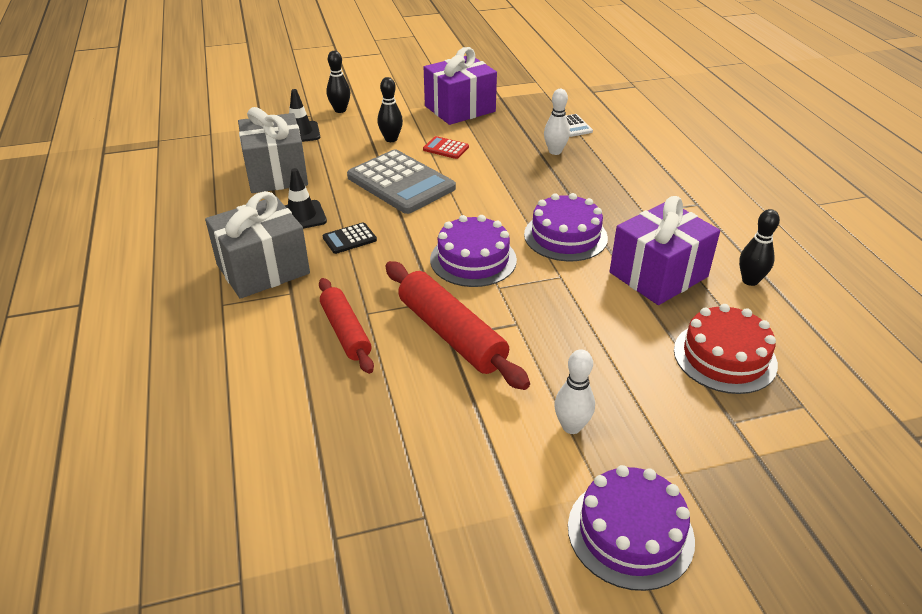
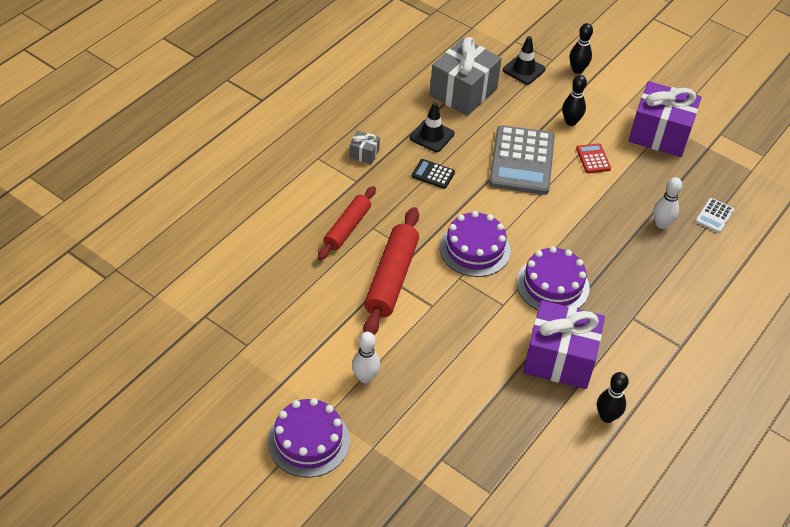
camera: 50 degrees right, 10 degrees up
grey gift [205,191,310,299] -> grey gift [349,131,380,164], size x0.43
red cake [674,304,778,394] -> none

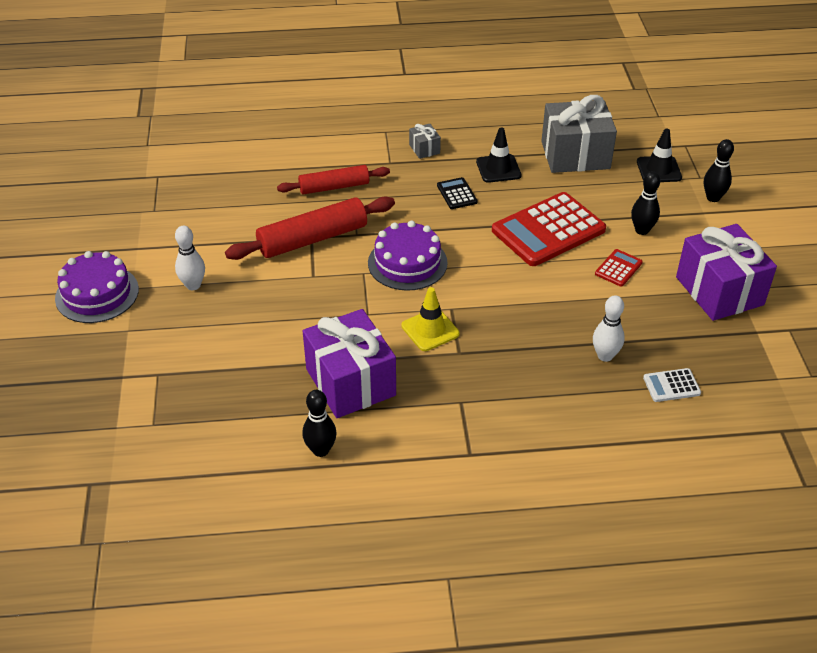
camera: 50 degrees right, 5 degrees down
grey calculator [489,125,555,195] -> red calculator [492,192,606,266]
purple cake [517,246,590,310] -> yellow traffic cone [401,287,460,351]

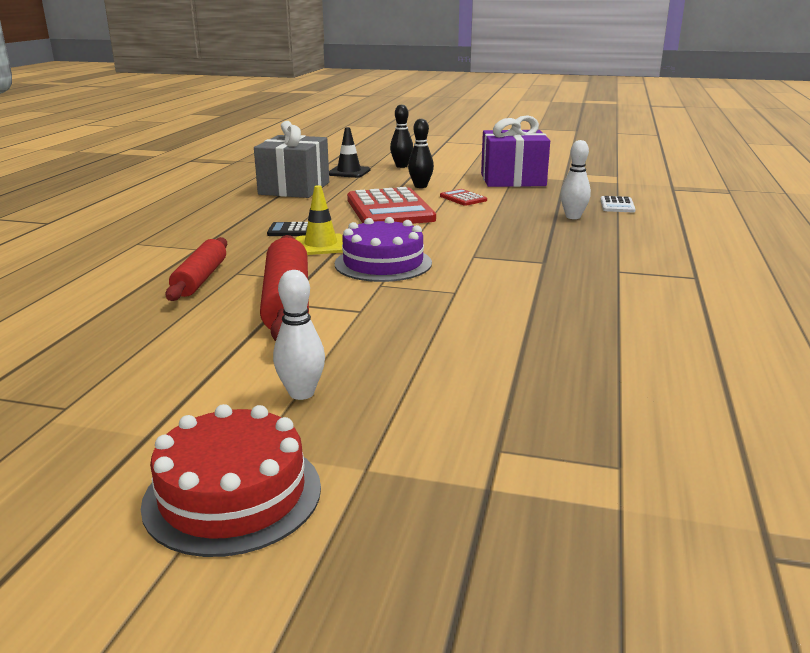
camera: 70 degrees left, 20 degrees down
purple cake [55,251,139,323] -> red cake [141,404,321,557]
black bowling pin [302,390,337,457] -> none
purple gift [303,309,396,418] -> none
yellow traffic cone [401,287,460,351] -> yellow traffic cone moved to [295,185,343,255]
grey gift [409,124,441,159] -> none
black traffic cone [476,128,521,183] -> none

